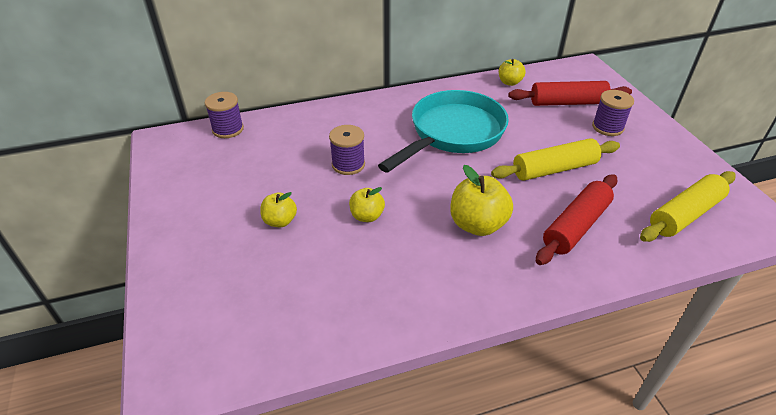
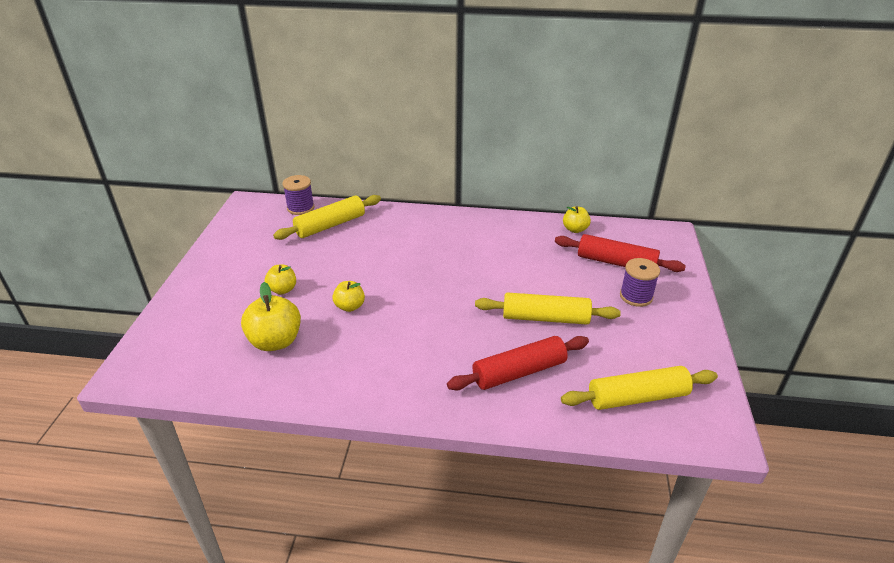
camera: 25 degrees right, 5 degrees down
purple spool [329,125,365,175] -> none
turquoise pan [378,90,509,173] -> none
yellow apple [450,165,513,236] -> yellow apple moved to [241,282,301,351]
none -> yellow rolling pin [273,195,381,240]

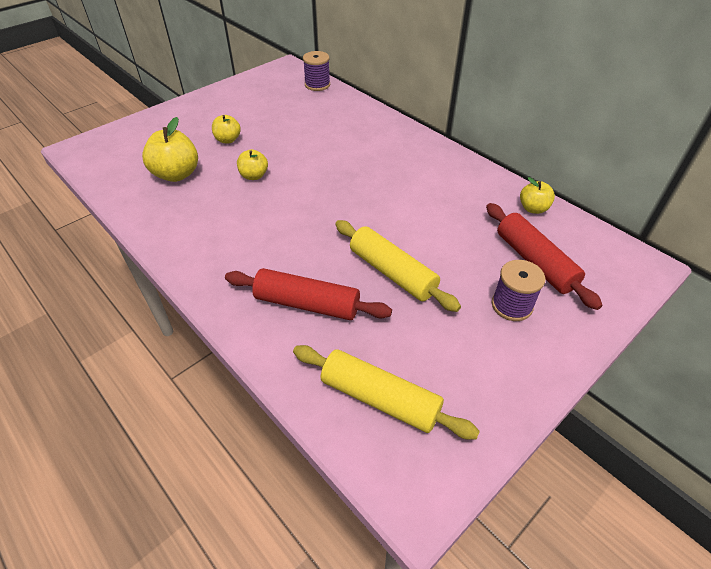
camera: 40 degrees right, 10 degrees up
yellow rolling pin [273,195,381,240] -> none

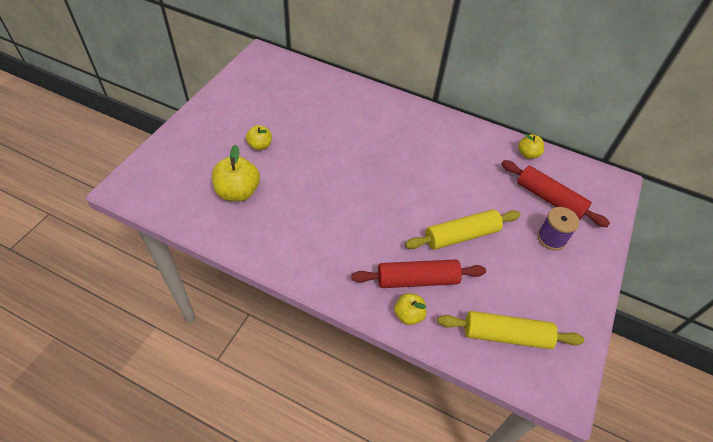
camera: 25 degrees left, 5 degrees up
yellow apple [237,149,268,180] -> yellow apple moved to [394,293,427,325]
purple spool [303,51,330,91] -> none
yellow rolling pin [335,220,461,312] -> yellow rolling pin turned 45 degrees counterclockwise [405,209,520,250]

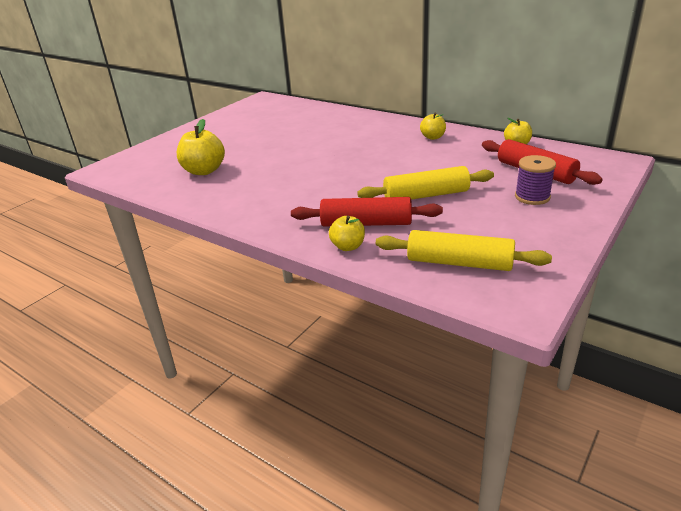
camera: 15 degrees right, 20 degrees down
yellow apple [246,125,272,150] -> yellow apple moved to [420,113,446,140]

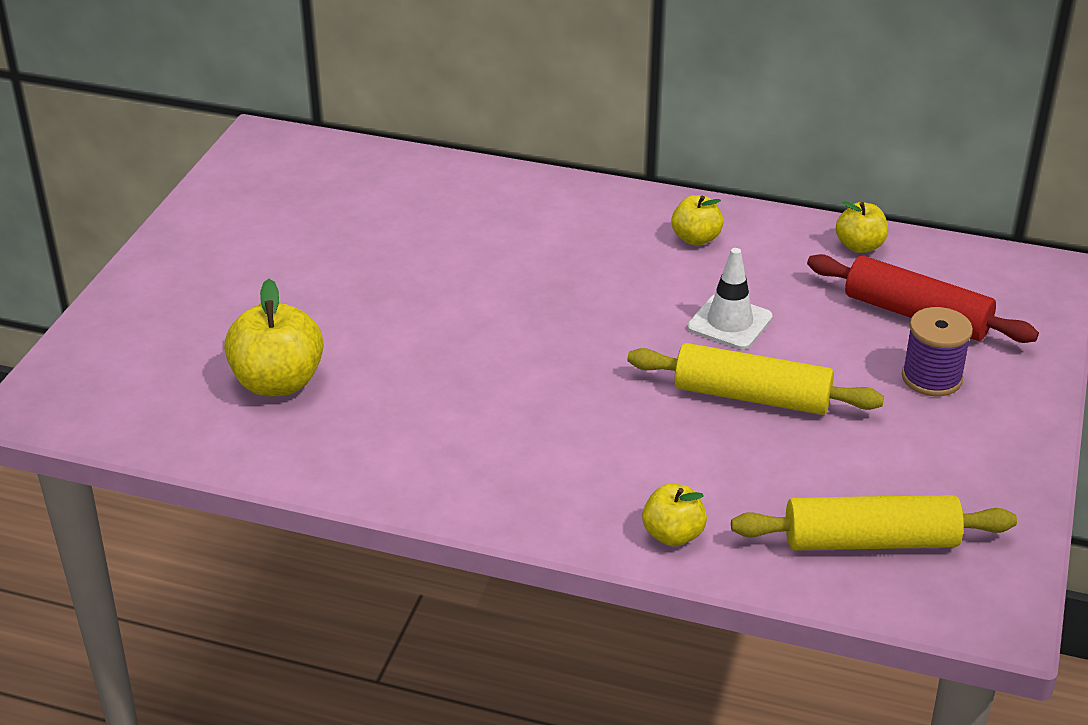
camera: 20 degrees left, 5 degrees up
red rolling pin [291,197,443,227] -> none
yellow rolling pin [357,166,494,200] -> yellow rolling pin turned 45 degrees clockwise [627,343,884,415]
none -> white traffic cone [687,248,773,350]

